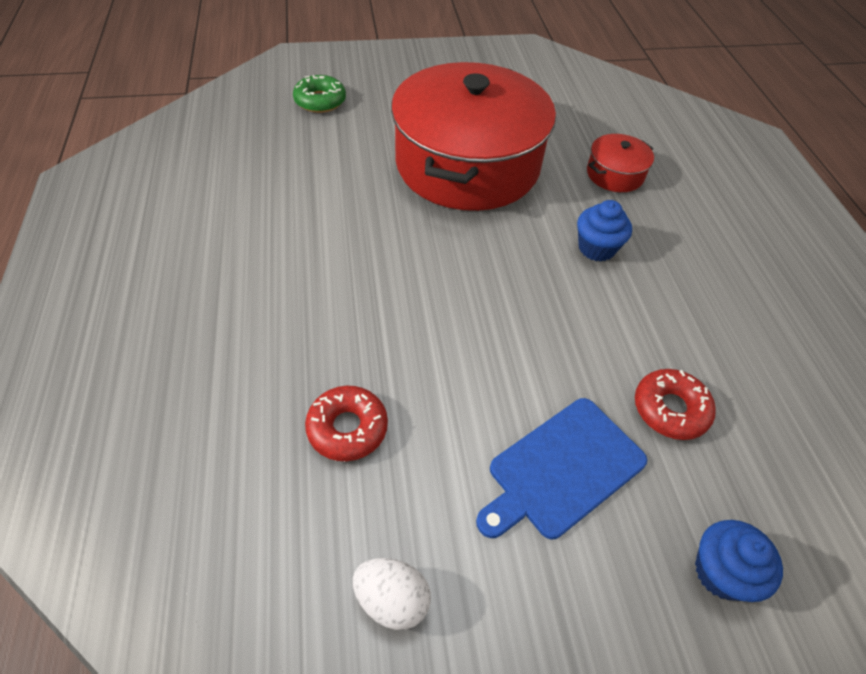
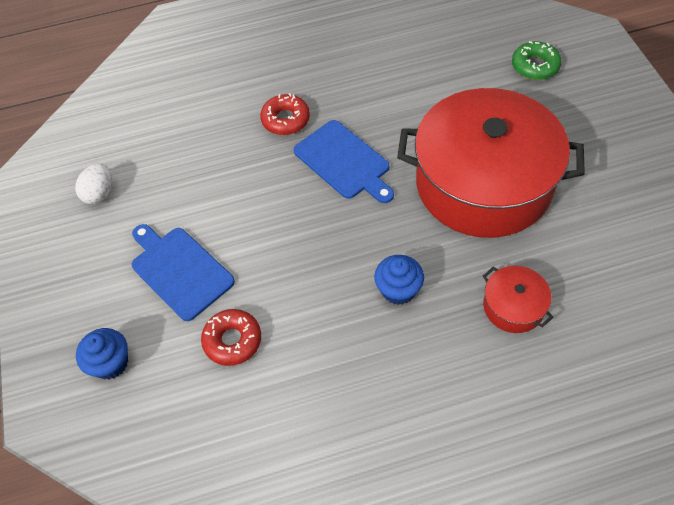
camera: 90 degrees right, 5 degrees up
red donut [305,386,388,461] -> red donut moved to [260,93,310,135]
none -> blue cutting board [294,120,394,203]

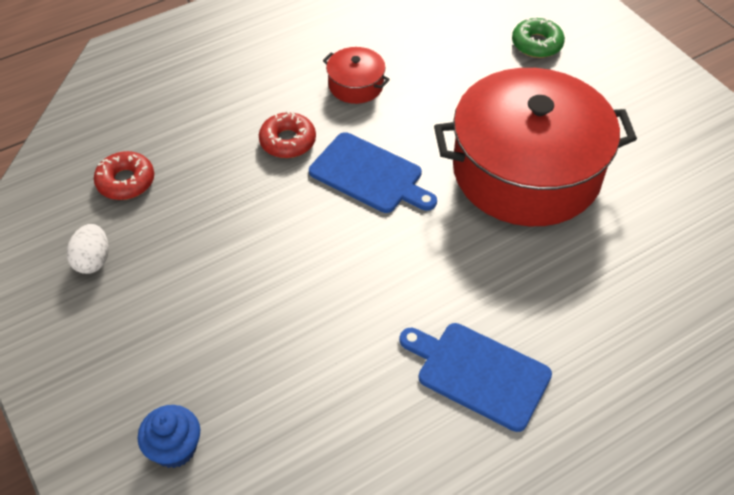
camera: 20 degrees left, 5 degrees down
blue cutting board [132,224,235,321] -> blue cutting board moved to [399,323,552,432]
red donut [201,309,261,366] -> red donut moved to [94,151,154,200]
blue cupcake [374,255,424,305] -> none
red pot [483,266,553,333] -> red pot moved to [323,47,390,104]

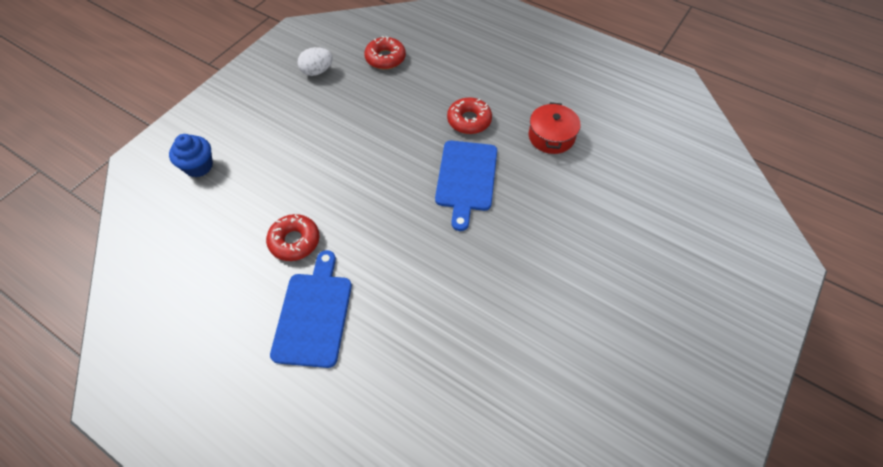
camera: 65 degrees right, 5 degrees up
red pot [434,68,637,226] -> none
green donut [512,18,565,58] -> none
none -> red donut [266,214,319,261]

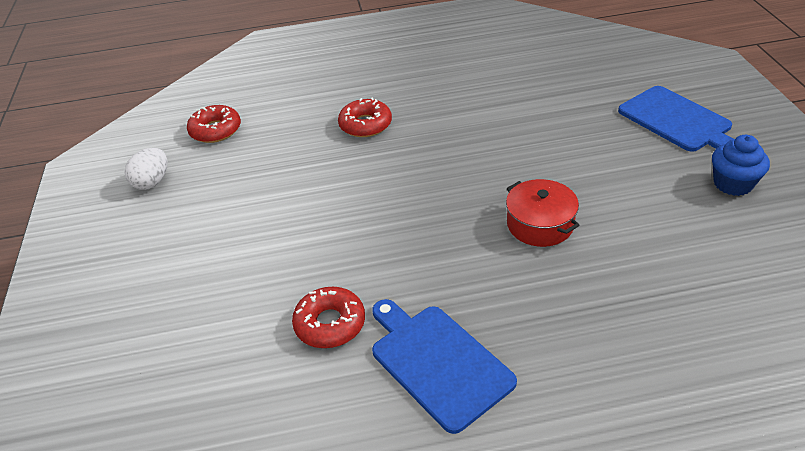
camera: 40 degrees left, 15 degrees down
blue cupcake [169,134,213,177] -> blue cupcake moved to [712,135,770,196]
blue cutting board [435,141,497,231] -> blue cutting board moved to [618,86,733,152]
red pot [529,102,581,154] -> red pot moved to [506,179,580,247]

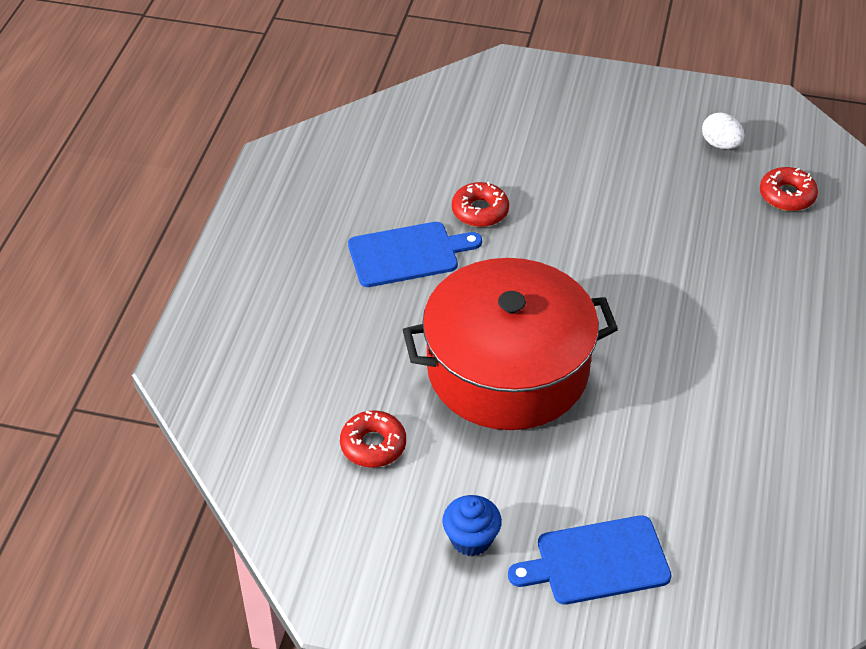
camera: 110 degrees right, 5 degrees up
red donut [338,97,392,137] -> red donut moved to [340,411,406,468]
red pot [506,179,580,247] -> red pot [403,258,618,430], size x2.49

